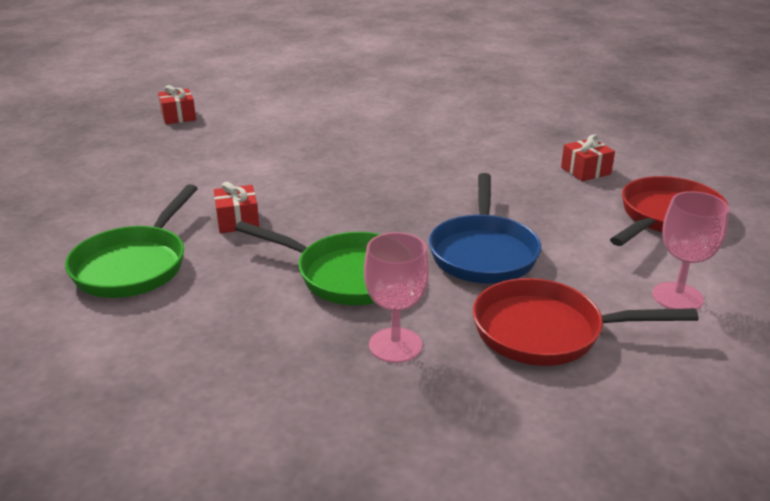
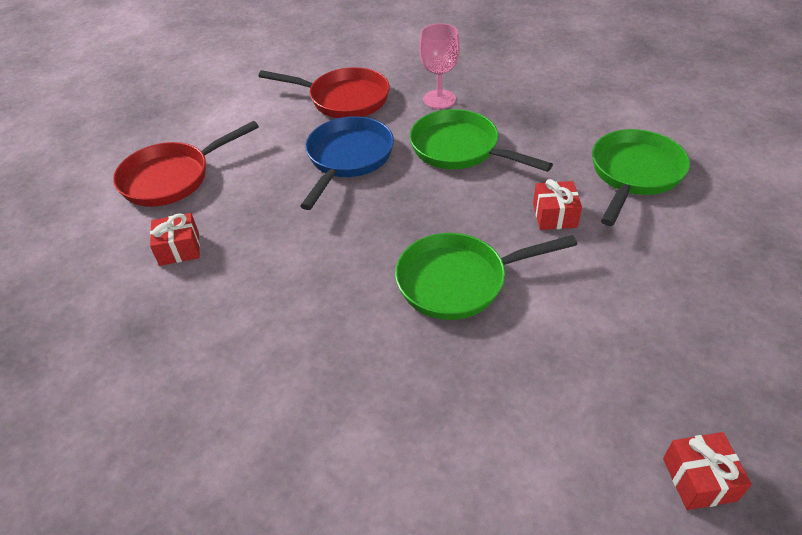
camera: 165 degrees left, 15 degrees up
pink goblet [652,191,729,310] -> none
none -> green pan [395,233,577,320]

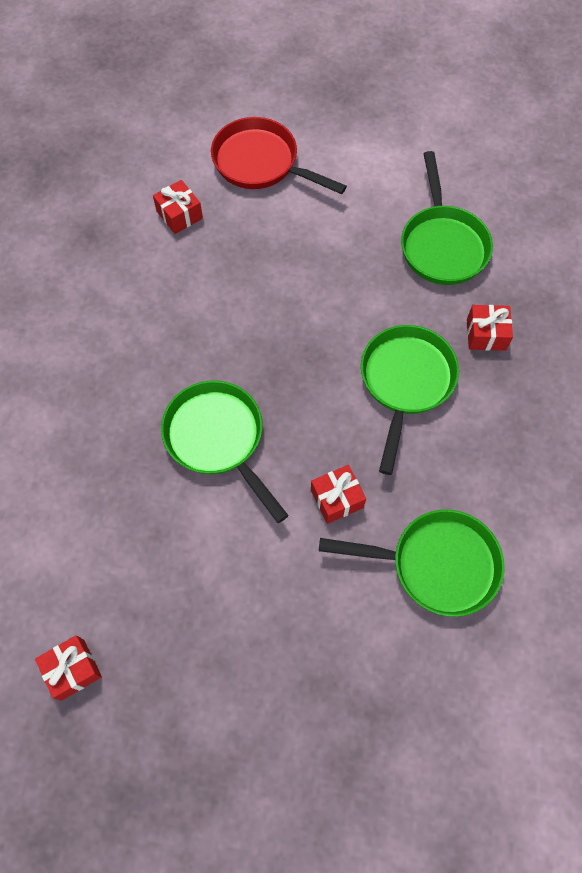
camera: 65 degrees right, 20 degrees up
red pan [258,67,390,118] -> green pan [401,151,493,285]
blue pan [300,116,394,210] -> none
pink goblet [419,23,460,109] -> red gift [467,305,513,351]

